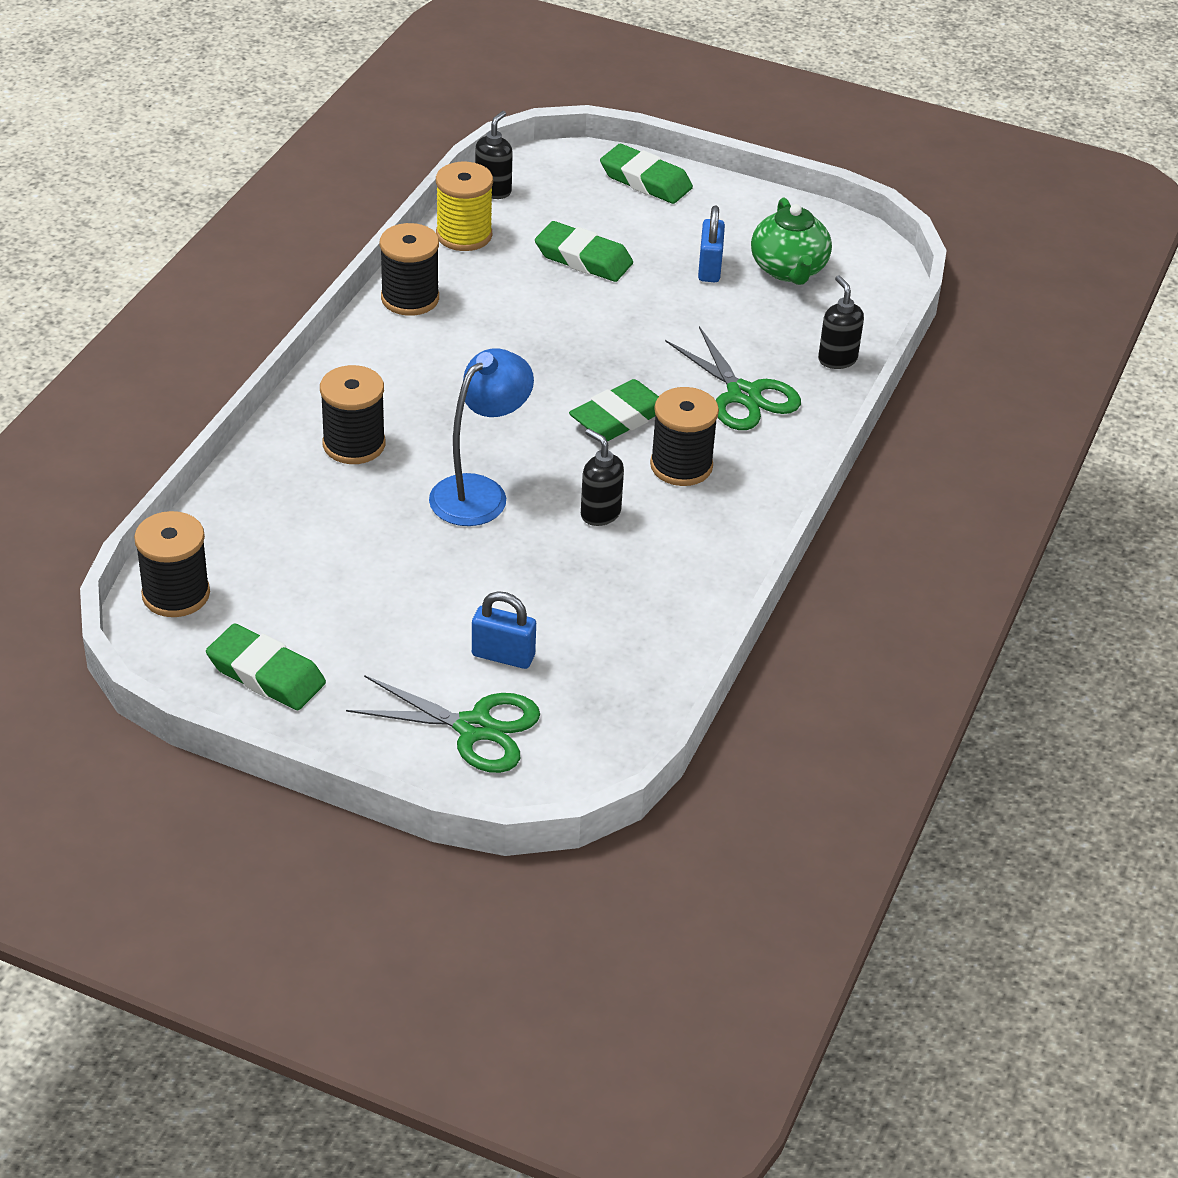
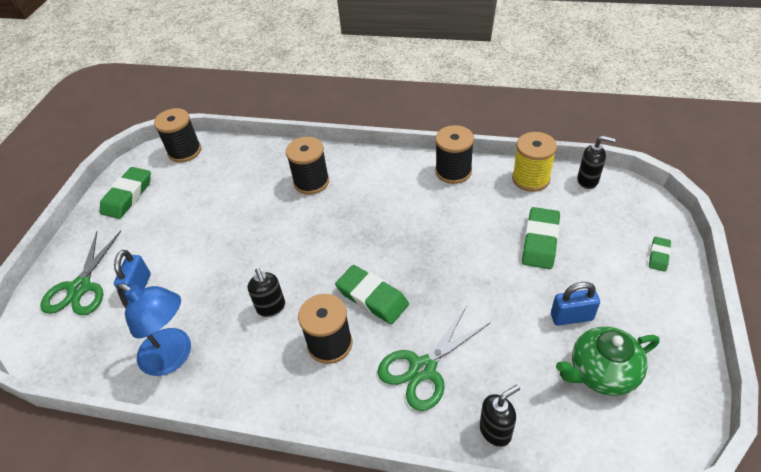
camera: 85 degrees right, 5 degrees up
blue lamp [429,348,534,526] -> blue lamp moved to [117,283,191,376]
black soap dispenser [581,429,624,526] -> black soap dispenser turned 120 degrees clockwise [248,268,285,317]
green eraser [600,144,693,204] -> green eraser [649,237,671,272], size x0.53

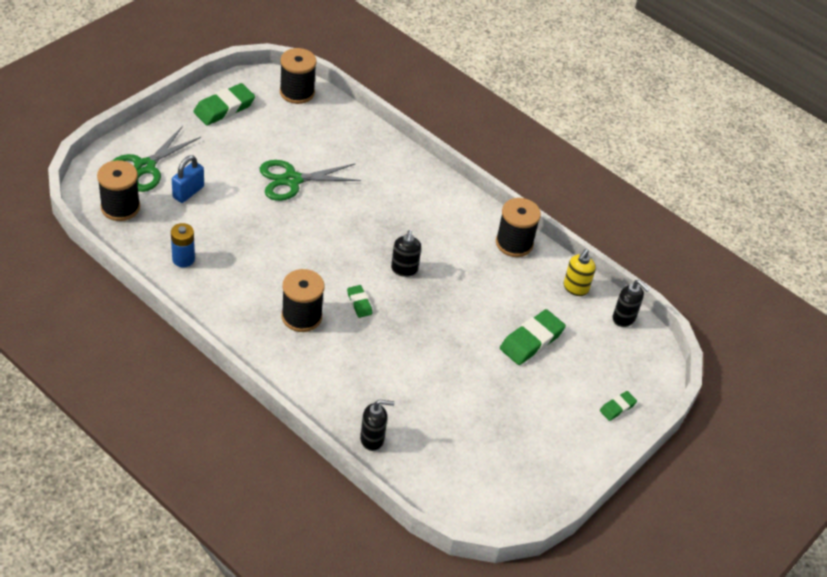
camera: 20 degrees right, 0 degrees up
blue lamp [117,283,191,376] -> blue battery [171,223,195,267]
black soap dispenser [248,268,285,317] -> black soap dispenser moved to [391,230,421,277]
black spool [286,137,329,195] -> black spool moved to [97,160,140,221]
green eraser [335,265,409,324] -> green eraser [347,285,372,318], size x0.53
green scissors [378,307,491,411] -> green scissors moved to [259,160,361,201]
yellow spool [512,132,557,192] -> yellow soap dispenser [564,249,596,296]
blue padlock [551,282,600,326] -> none
green teapot [556,327,660,396] -> none

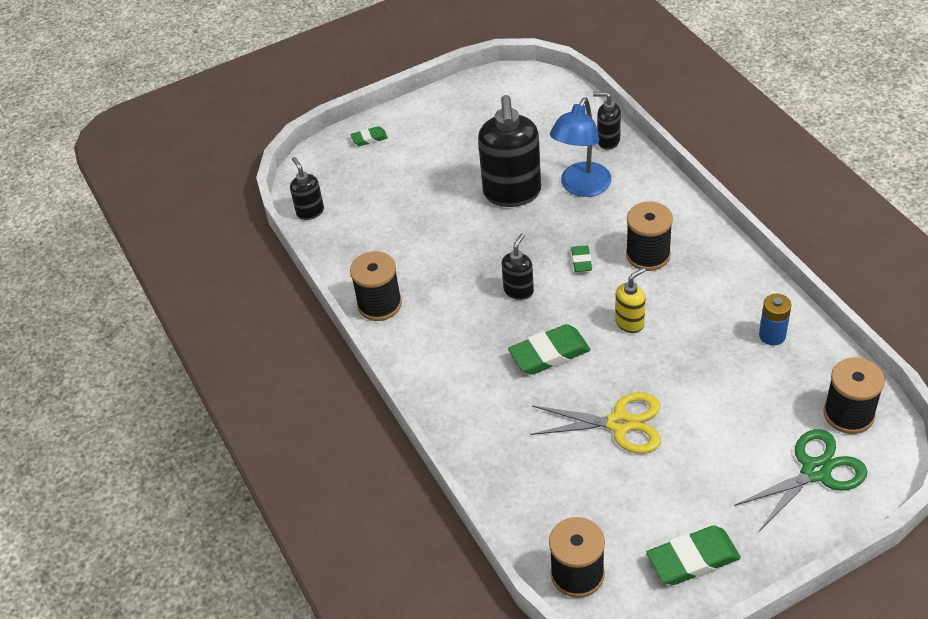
camera: 150 degrees left, 0 degrees up
blue padlock [172,155,204,203] -> none
green scissors [259,160,361,201] -> yellow scissors [530,392,661,454]
green eraser [500,309,566,365] -> green eraser moved to [508,324,591,375]
yellow soap dispenser [564,249,596,296] -> yellow soap dispenser moved to [615,267,646,333]
none -> black soap dispenser [478,95,541,207]
none -> blue lamp [550,97,611,197]

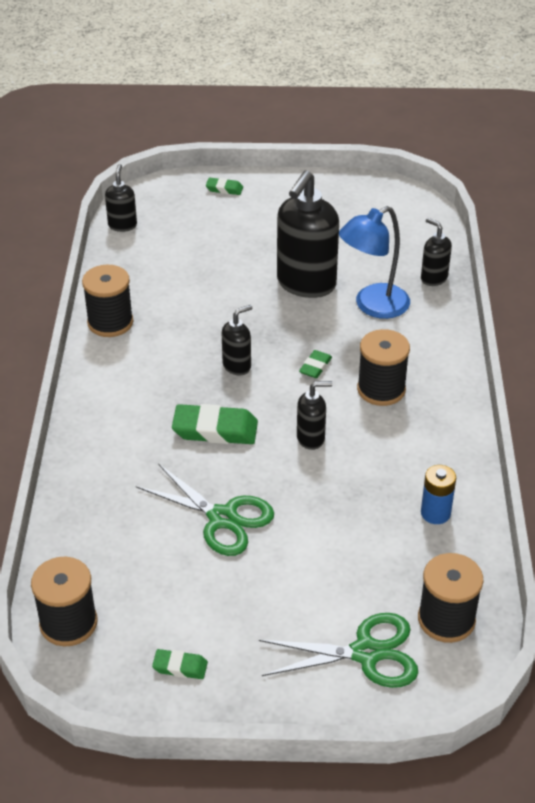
camera: 25 degrees right, 5 degrees down
yellow scissors [530,392,661,454] -> green scissors [136,463,274,556]
yellow soap dispenser [615,267,646,333] -> black soap dispenser [297,381,333,450]
green eraser [646,525,741,585] -> green eraser [152,649,208,679], size x0.53

